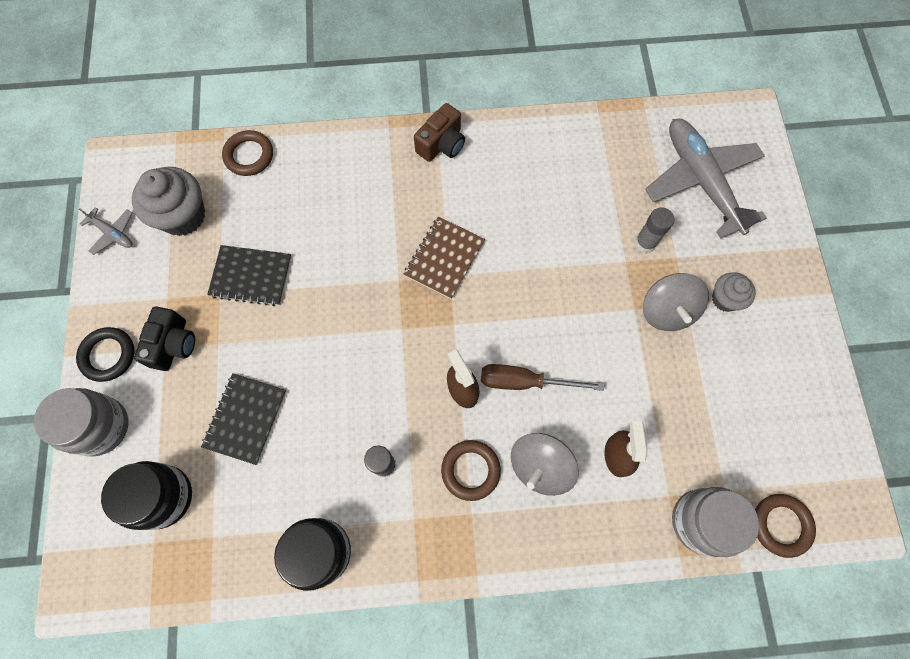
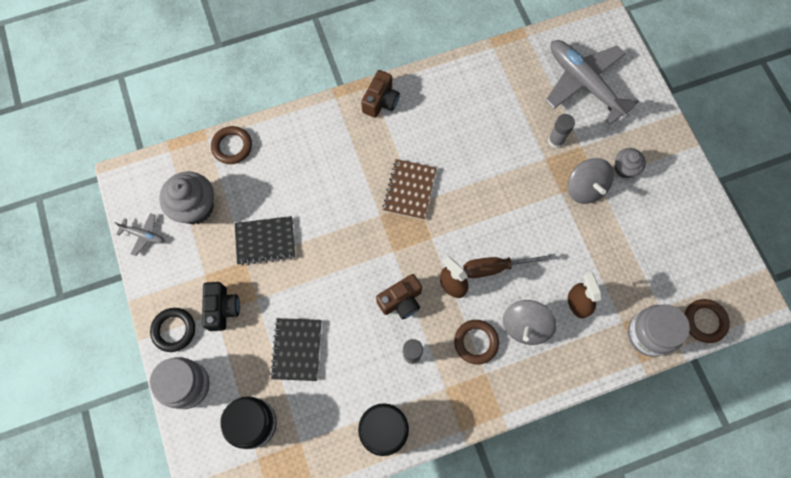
camera: 15 degrees left, 0 degrees up
none -> brown camera [376,274,422,319]

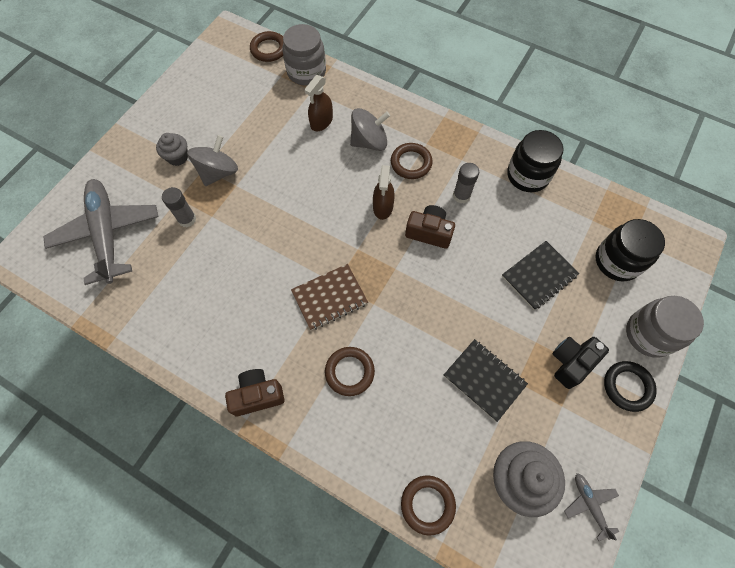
camera: 130 degrees left, 5 degrees down
brown screwdriver [463,253,556,278] -> none
grey plane [545,40,639,125] -> grey plane turned 150 degrees clockwise [43,179,158,285]
none -> brown ring [325,347,375,396]

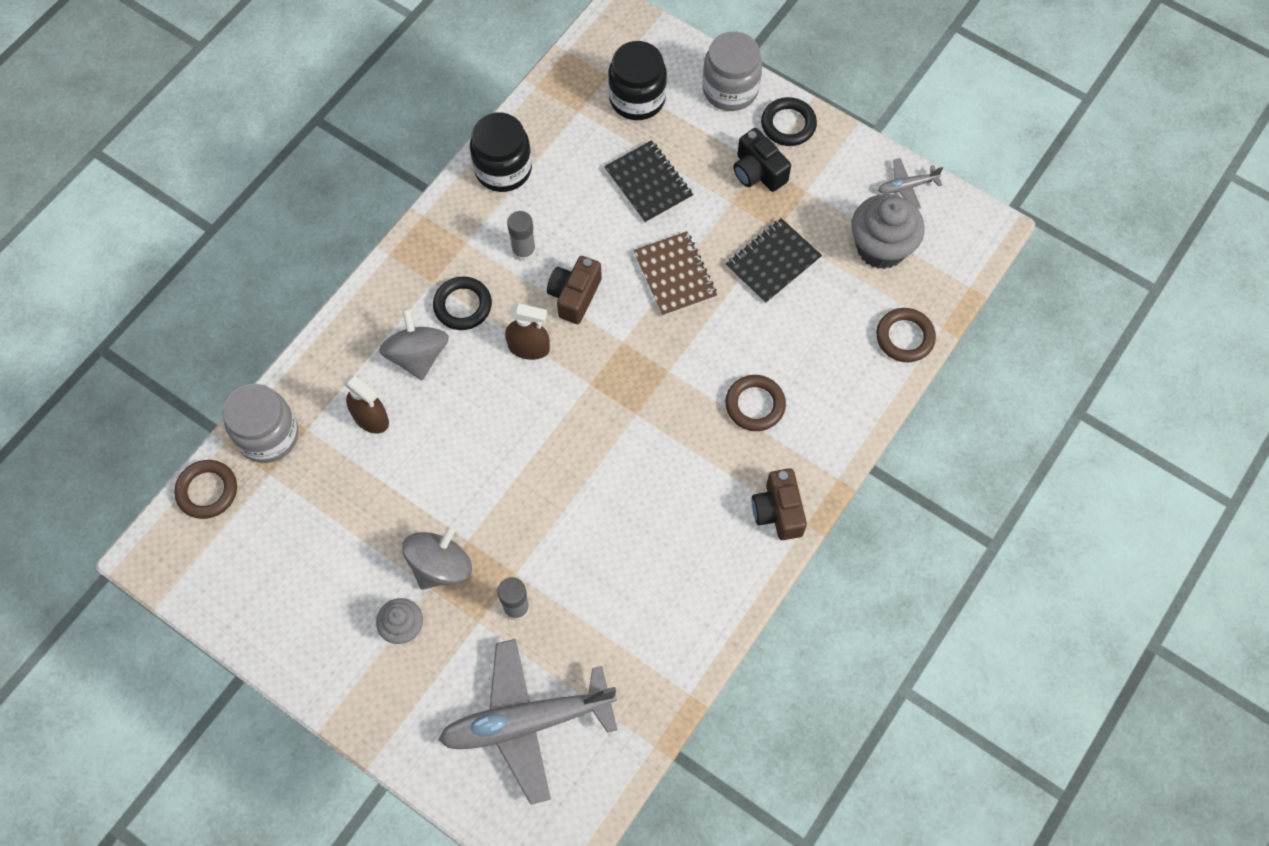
camera: 85 degrees left, 0 degrees up
grey spinning top [187,135,238,186] -> grey spinning top turned 90 degrees clockwise [402,525,472,590]
brown notebook [291,264,368,330] -> brown notebook moved to [633,231,717,317]
brown ring [391,143,433,179] -> black ring [433,277,492,330]

